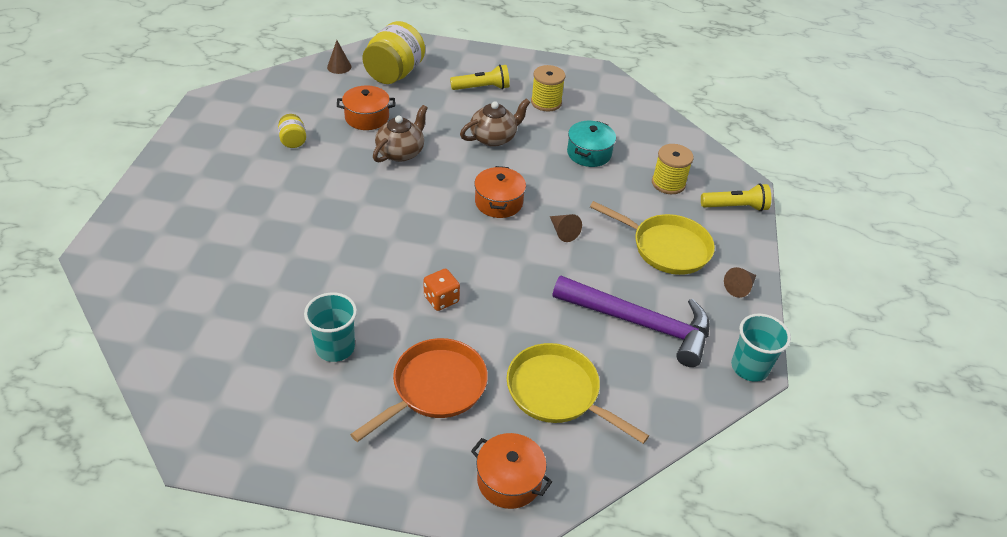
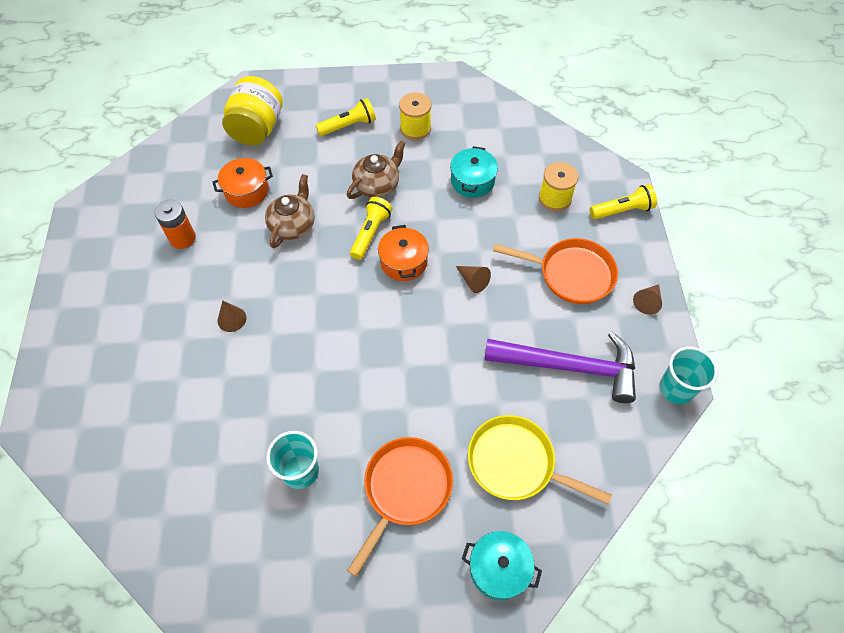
camera: 10 degrees left, 15 degrees up
yellow jar [278,114,306,148] -> orange battery [154,200,196,249]
brown cone [327,40,351,74] -> brown cone moved to [218,301,247,332]
orange dice [424,269,460,311] -> none
orange pot [471,433,552,509] -> turquoise pot [462,531,542,600]
yellow pan [590,201,715,275] -> orange pan [493,238,618,304]
none -> yellow flashlight [350,197,392,260]

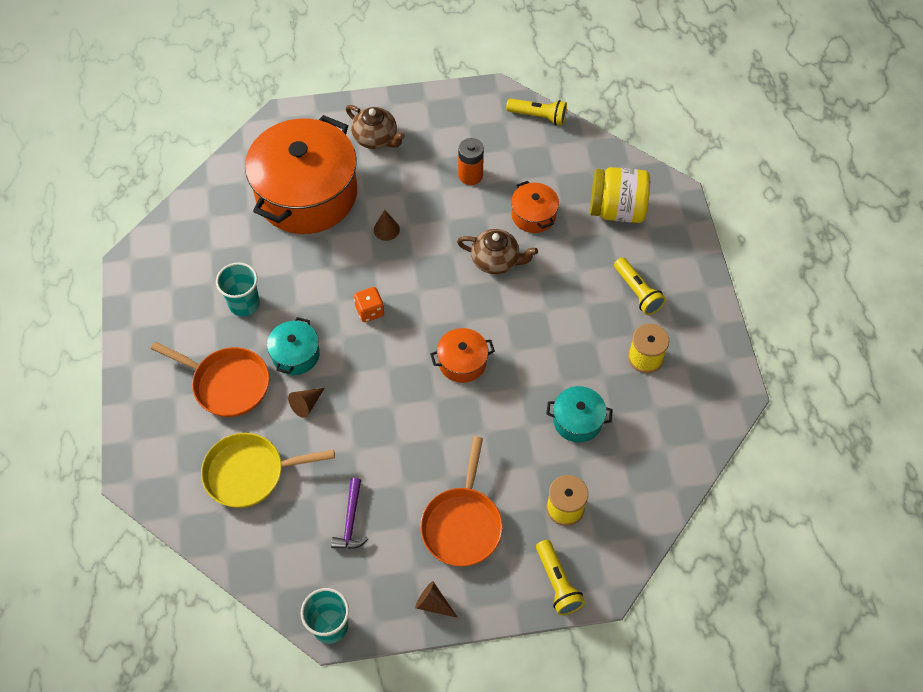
camera: 85 degrees right, 0 degrees up
brown teapot [347,140,406,199] -> brown teapot moved to [346,105,405,149]
yellow flashlight [350,197,392,260] -> yellow flashlight moved to [506,98,567,125]
brown cone [456,266,491,293] -> brown cone moved to [288,388,325,418]
turquoise pot [462,531,542,600] -> turquoise pot moved to [267,317,320,375]
yellow pan [468,415,612,505] -> yellow pan turned 120 degrees counterclockwise [201,433,335,508]
purple hammer [484,332,636,403] -> purple hammer [331,478,368,549], size x0.49
none -> orange pot [245,115,357,234]
none -> orange dice [354,287,384,322]

